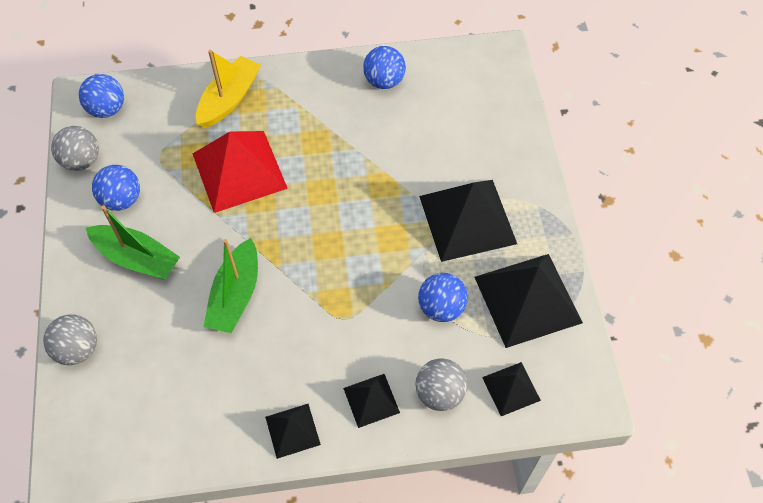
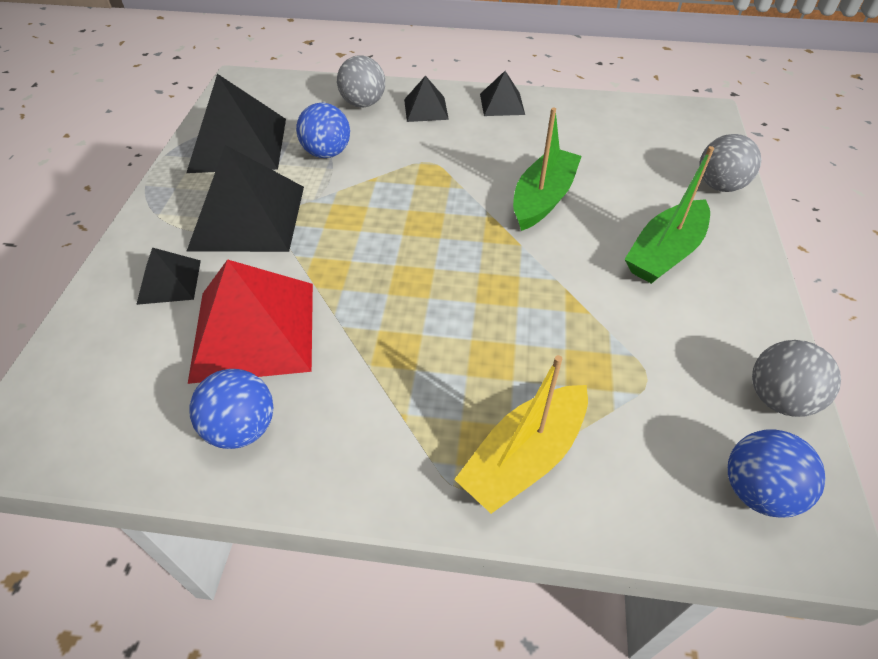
camera: 165 degrees left, 10 degrees down
green boat [86,206,180,280] -> green boat turned 90 degrees counterclockwise [624,146,714,284]
blue ball [92,165,140,211] -> none
red pyramid [193,131,288,213] -> red pyramid moved to [188,259,313,384]
black pyramid [482,362,541,416] -> black pyramid moved to [136,247,201,305]

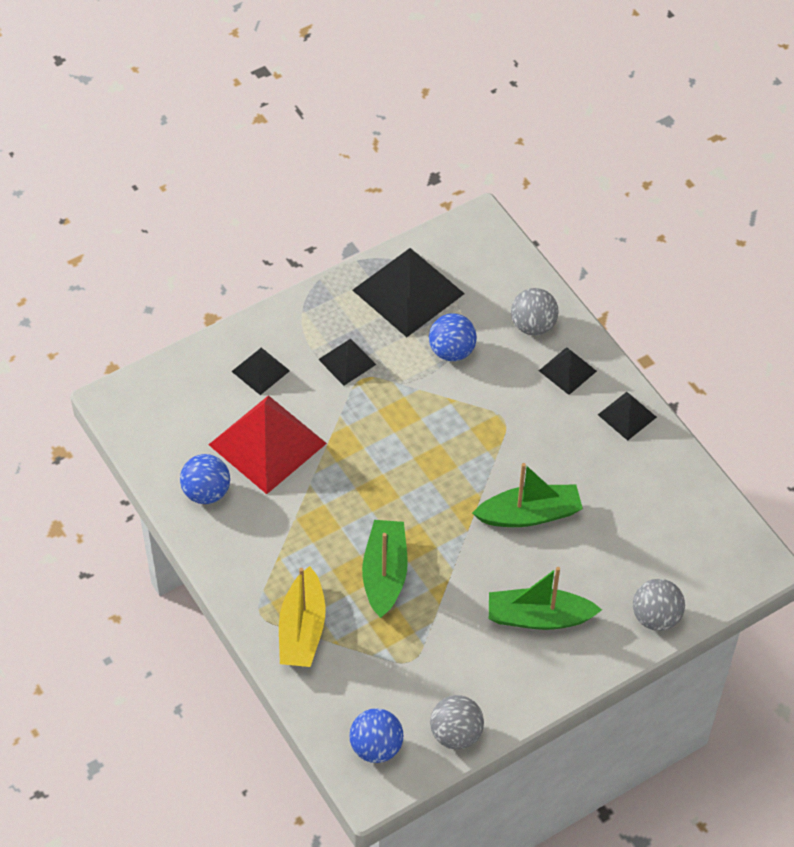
camera: 50 degrees right, 5 degrees up
black pyramid [187,145,304,252] -> black pyramid [318,339,376,386], size x0.51
yellow boat [454,355,588,514] -> yellow boat turned 90 degrees counterclockwise [279,566,325,667]
none -> green boat [362,520,408,618]

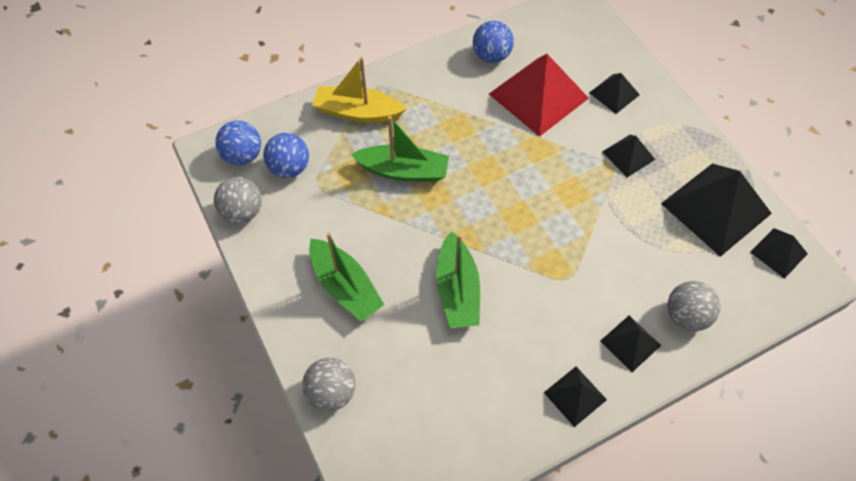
camera: 95 degrees right, 5 degrees up
blue ball [429,313,477,361] -> blue ball moved to [263,133,309,178]
green boat [489,567,602,630] -> green boat turned 135 degrees clockwise [309,232,384,321]
none -> black pyramid [751,228,808,279]

